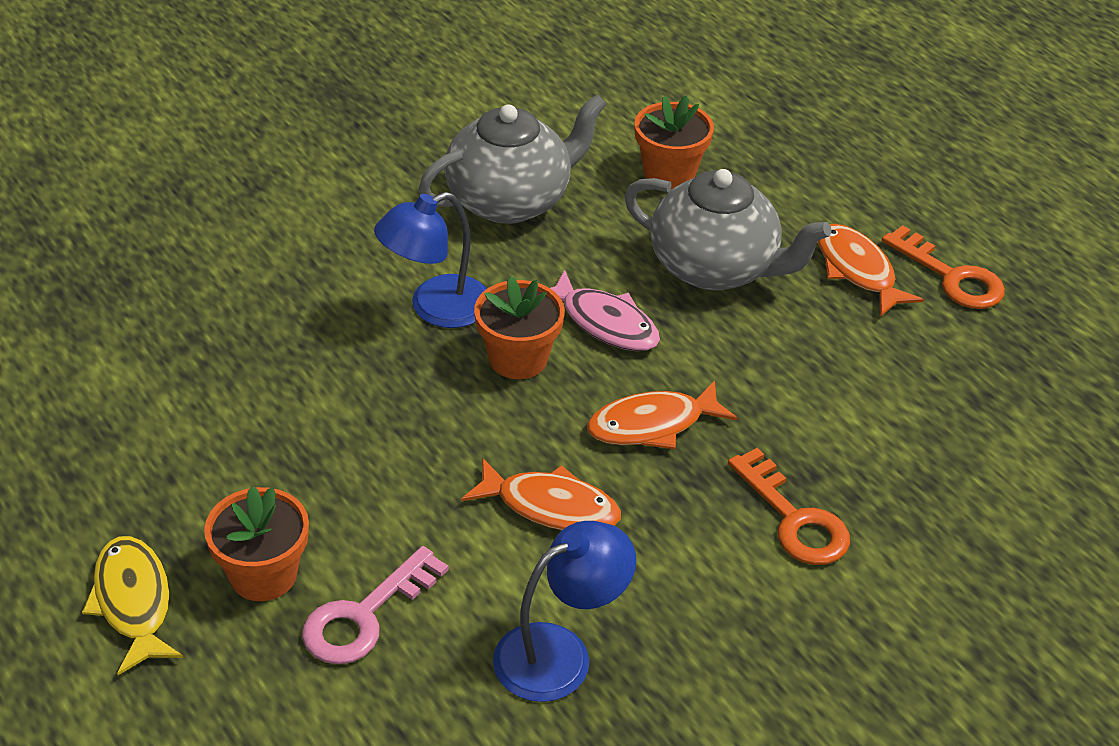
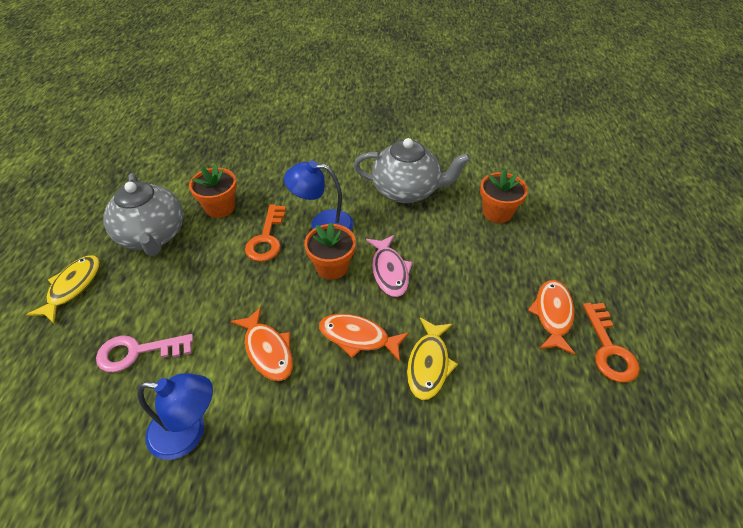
camera: 40 degrees right, 5 degrees up
orange flower pot [204,486,309,601] -> orange flower pot moved to [189,165,237,218]
grey teapot [624,169,832,290] -> grey teapot moved to [103,173,183,256]
orange key [728,448,850,565] -> orange key moved to [245,204,286,262]
none -> yellow fish [407,318,458,400]

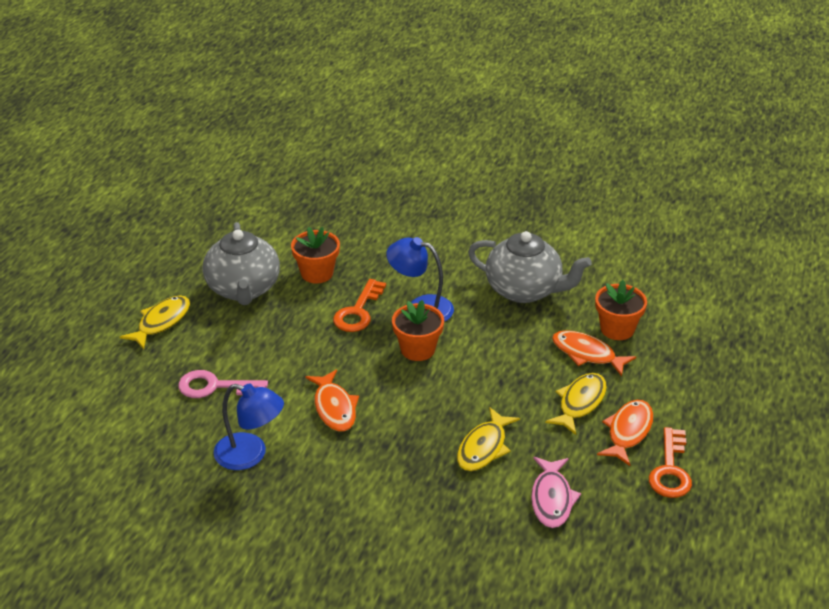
camera: 15 degrees right, 10 degrees down
orange fish [319,314,409,362] -> orange fish moved to [552,330,636,376]
pink fish [366,235,413,297] -> pink fish moved to [531,457,581,528]
none -> yellow fish [545,373,607,435]

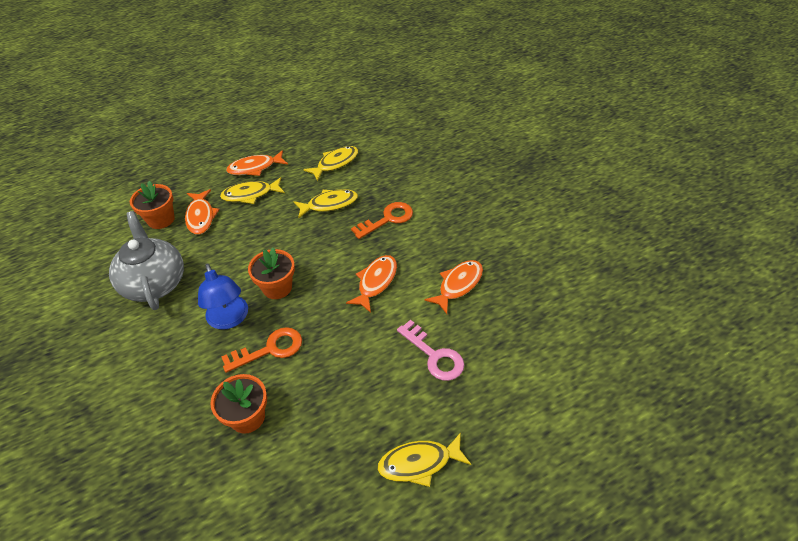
camera: 135 degrees left, 10 degrees up
grey teapot [203,222,280,305] -> none
blue lamp [213,384,284,470] -> orange fish [424,260,483,314]
pink fish [531,457,581,528] -> yellow fish [303,146,358,181]
orange key [649,427,692,498] -> orange key moved to [351,202,413,239]

